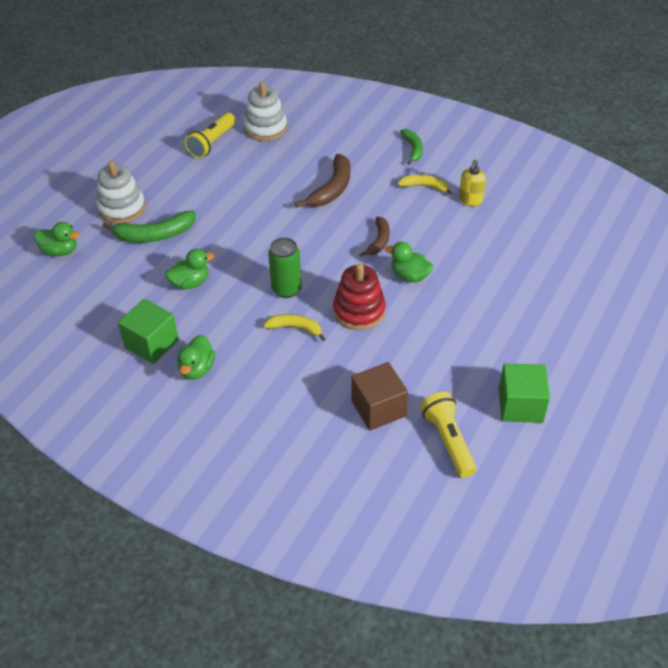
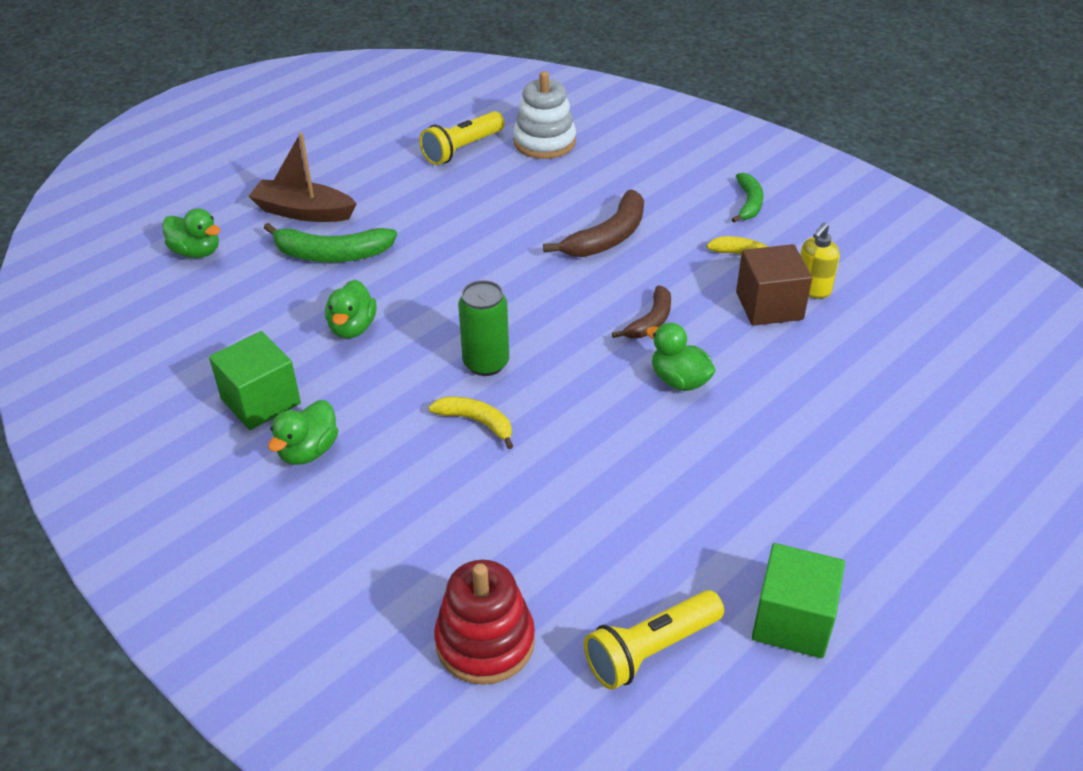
camera: 15 degrees right, 5 degrees down
white stacking toy [97,161,146,224] -> brown boat [248,132,357,222]
green duck [165,249,214,290] -> green duck turned 105 degrees clockwise [325,280,377,339]
red stacking toy [333,264,386,330] -> red stacking toy moved to [434,560,535,685]
brown cube [351,362,408,430] -> brown cube moved to [736,244,812,326]
yellow flashlight [420,392,477,477] -> yellow flashlight turned 120 degrees counterclockwise [584,590,724,690]

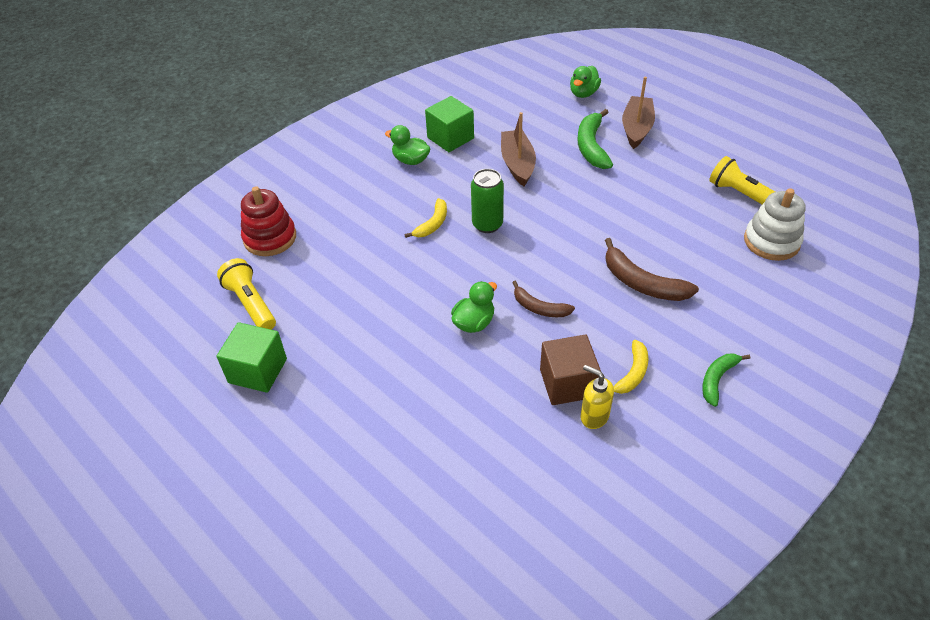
camera: 90 degrees right, 5 degrees up
green duck [325,280,377,339] -> brown boat [501,112,536,186]
green banana [732,173,763,223] -> green banana turned 120 degrees clockwise [702,353,750,407]

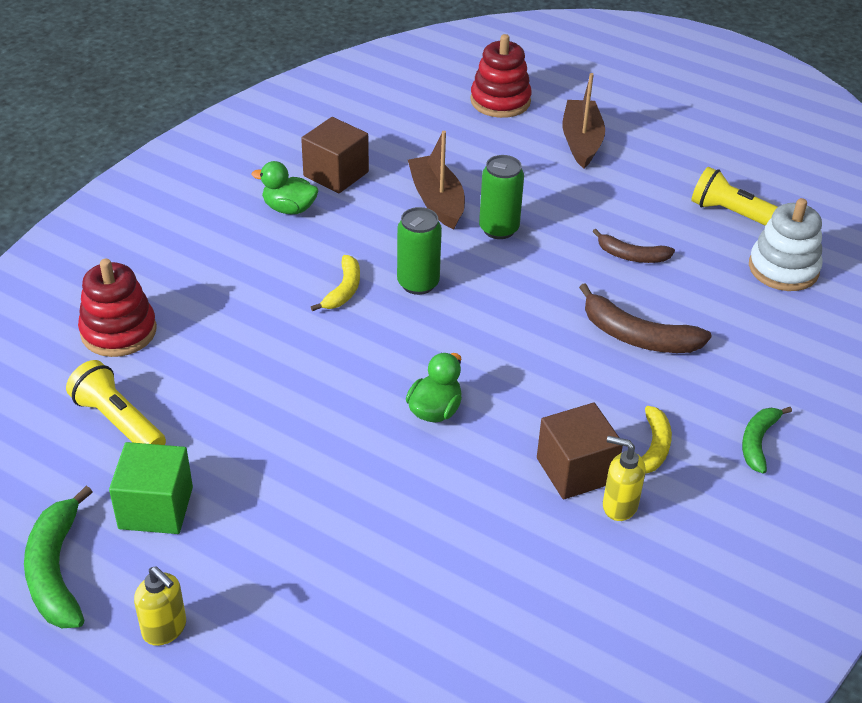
camera: 15 degrees left, 5 degrees down
green cube [425,96,474,152] -> brown cube [301,117,369,193]
brown banana [512,281,575,317] -> brown banana moved to [593,229,675,263]
green duck [570,66,601,98] -> red stacking toy [470,34,532,118]
green banana [577,109,613,169] -> green banana moved to [24,486,92,628]
none -> yellow soap dispenser [134,566,186,646]
none -> green can [479,155,524,239]

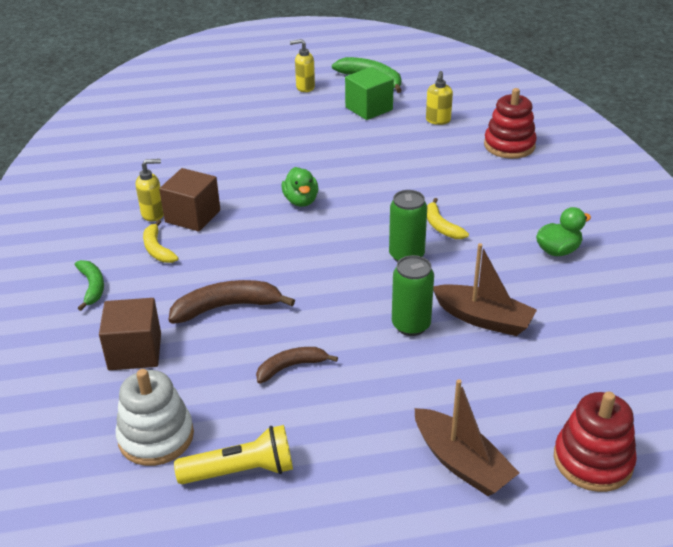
camera: 140 degrees right, 5 degrees down
yellow flashlight [66,360,166,445] -> yellow soap dispenser [426,71,453,125]
brown cube [301,117,369,193] -> brown cube moved to [99,298,161,370]

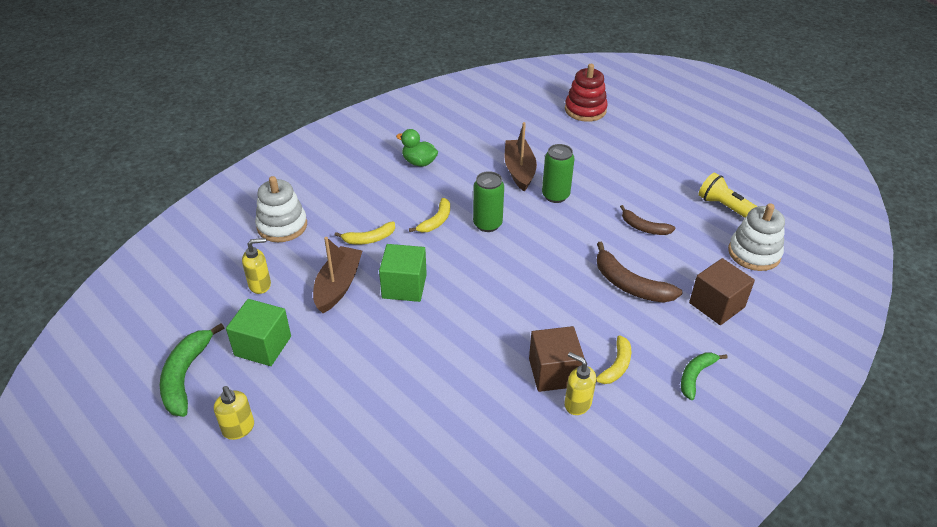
camera: 125 degrees left, 5 degrees up
green duck [281,167,318,207] -> none
brown boat [415,379,519,496] -> brown boat moved to [313,237,362,313]
red stacking toy [484,88,537,159] -> white stacking toy [255,176,307,242]
none -> yellow banana [335,222,395,244]
none -> green cube [379,244,427,302]

